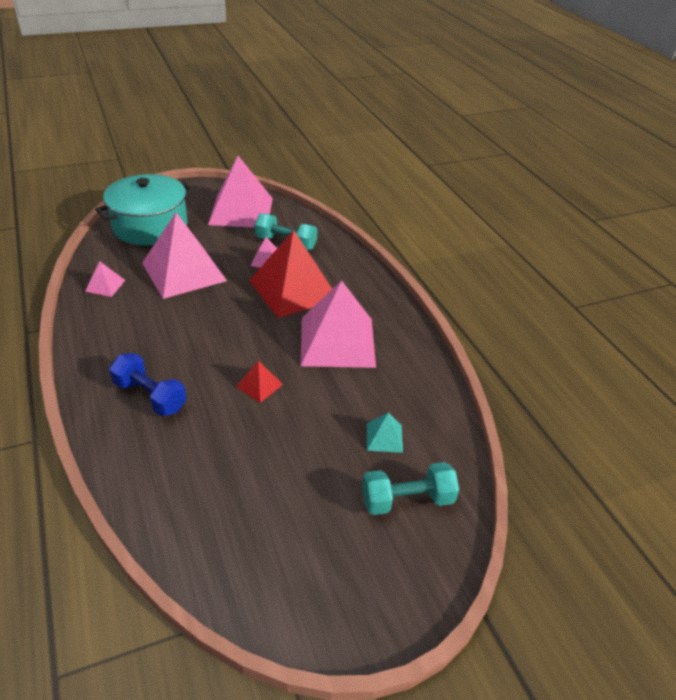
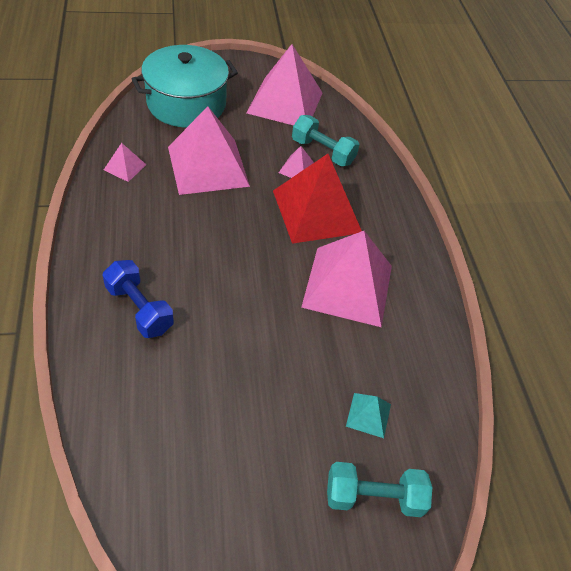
camera: 10 degrees right, 10 degrees up
red pyramid [236,360,283,403] -> none

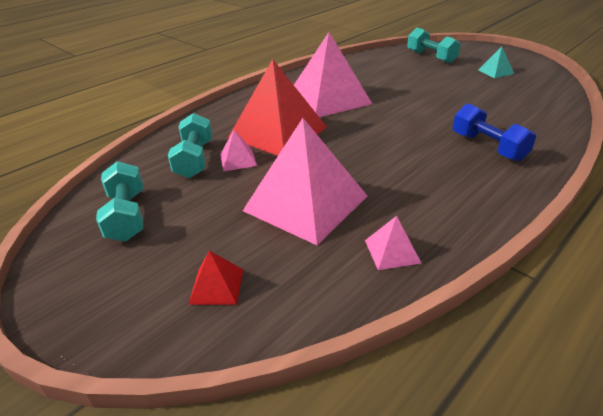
camera: 120 degrees left, 15 degrees down
blue dumbbell [103,260,174,338] -> blue dumbbell turned 45 degrees counterclockwise [453,103,536,162]
turquoise pot [132,45,238,128] -> red pyramid [188,250,243,305]
pink pyramid [247,44,323,126] -> turquoise dumbbell [96,161,143,242]
turquoise pyramid [346,393,391,438] -> turquoise pyramid moved to [478,47,514,78]

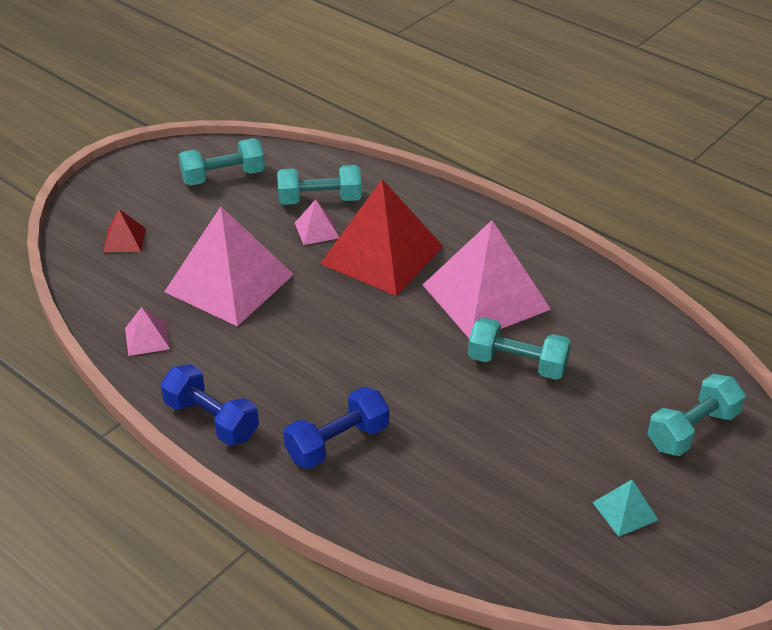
camera: 85 degrees right, 5 degrees up
none -> blue dumbbell [160,364,259,446]
none -> turquoise dumbbell [468,317,571,380]

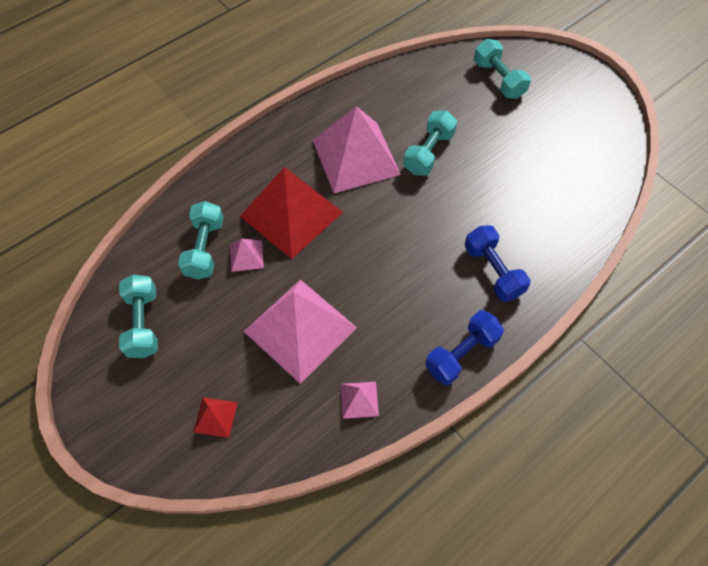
camera: 80 degrees left, 20 degrees up
turquoise pyramid [592,480,658,537] -> none

